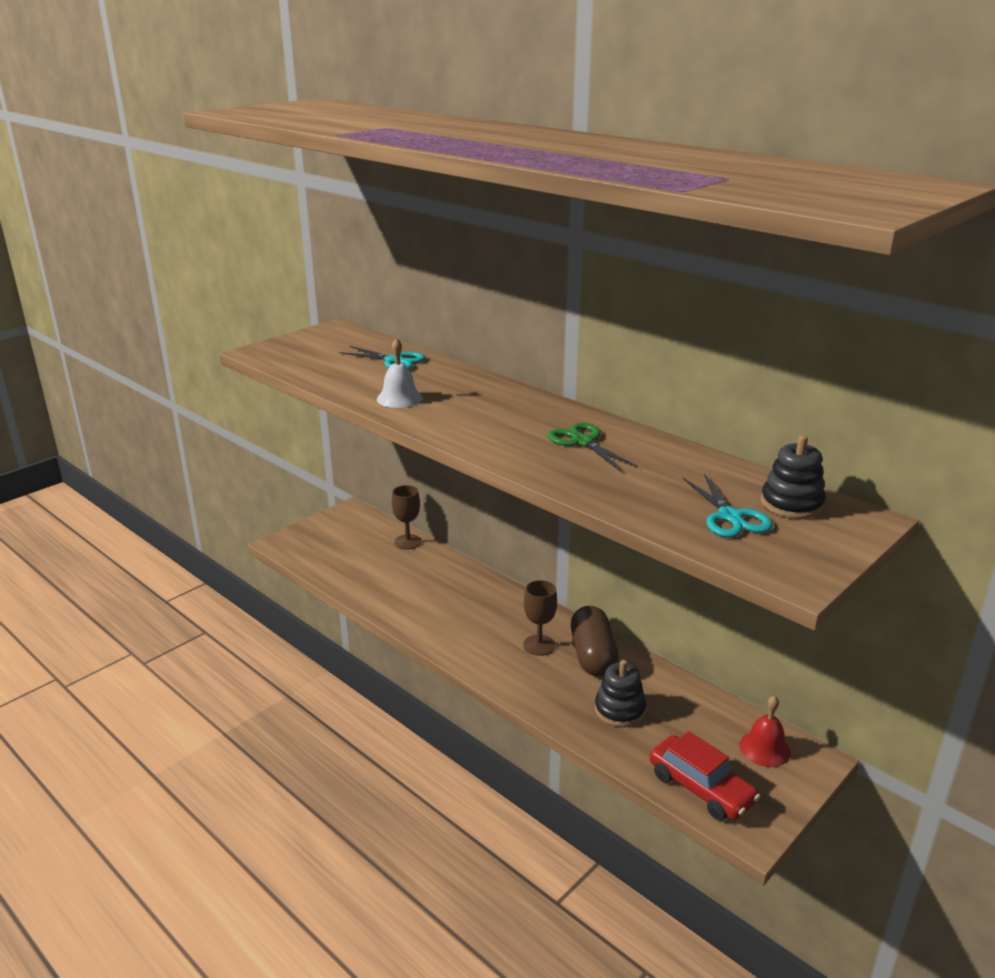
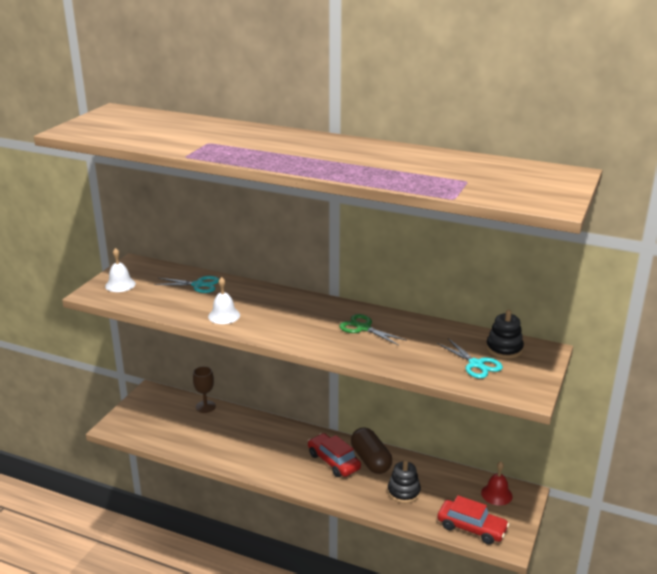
camera: 20 degrees left, 0 degrees up
brown goblet [523,580,557,656] -> red car [308,433,361,477]
none -> white bell [105,248,136,292]

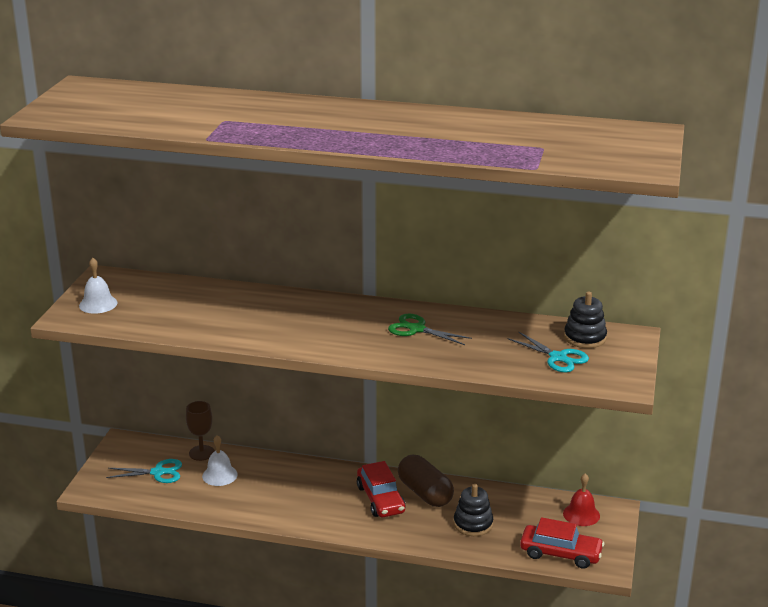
camera: 10 degrees left, 0 degrees up
turquoise scissors [154,276,219,293] -> turquoise scissors moved to [106,459,182,483]
white bell [208,277,240,324] -> white bell moved to [202,435,238,486]
red car [308,433,361,477] -> red car turned 150 degrees counterclockwise [357,461,406,517]

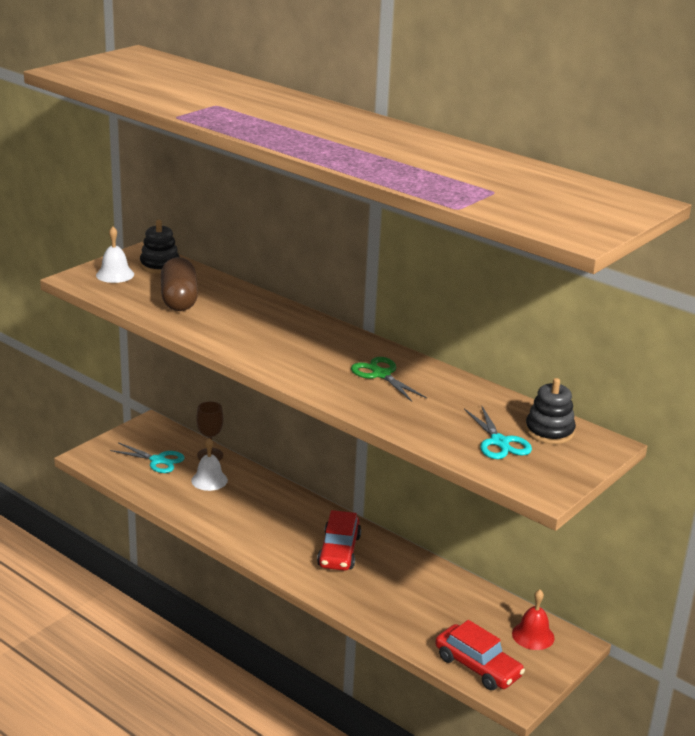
camera: 25 degrees right, 0 degrees up
brown capsule [398,455,454,507] -> brown capsule moved to [161,257,198,311]
black stacking toy [453,484,493,536] -> black stacking toy moved to [140,220,180,273]

